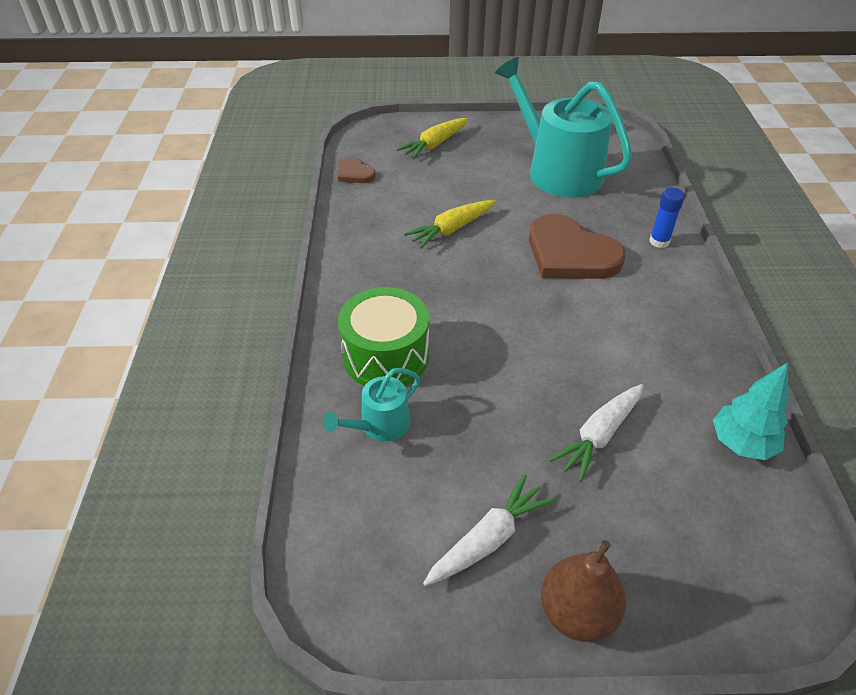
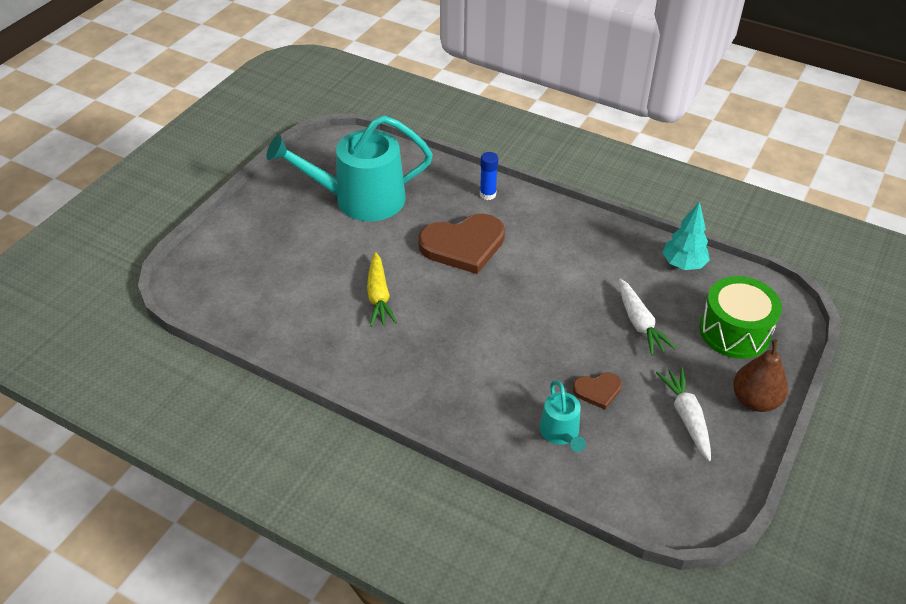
camera: 60 degrees left, 0 degrees up
brown heart [338,157,376,183] -> brown heart moved to [573,373,622,409]
green drum [338,287,429,386] -> green drum moved to [699,276,782,359]
yellow carrot [396,118,468,159] -> none

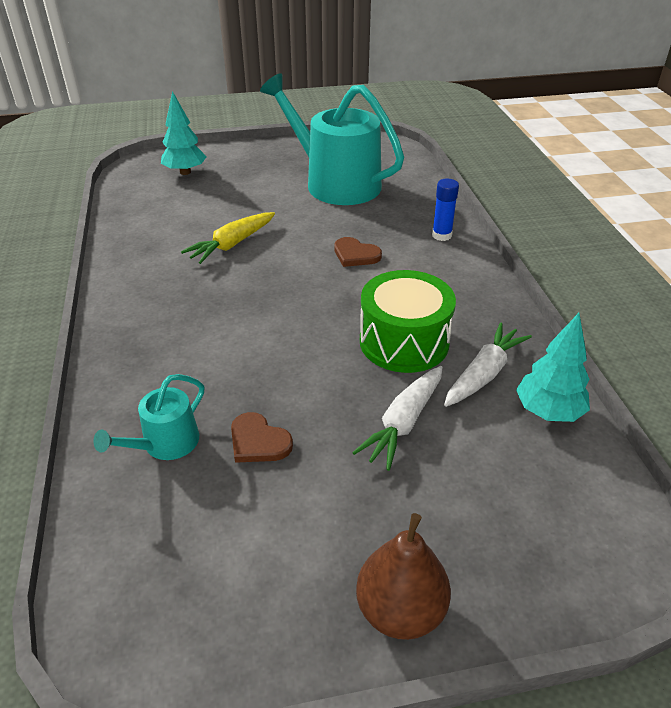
camera: 50 degrees right, 5 degrees down
brown heart [418,214,505,274] -> brown heart [334,237,382,267], size x0.49
white carrot [656,367,711,461] -> white carrot moved to [444,322,532,407]
green drum [699,276,782,359] -> green drum moved to [360,270,456,373]
none -> turquoise tree [161,91,206,175]

